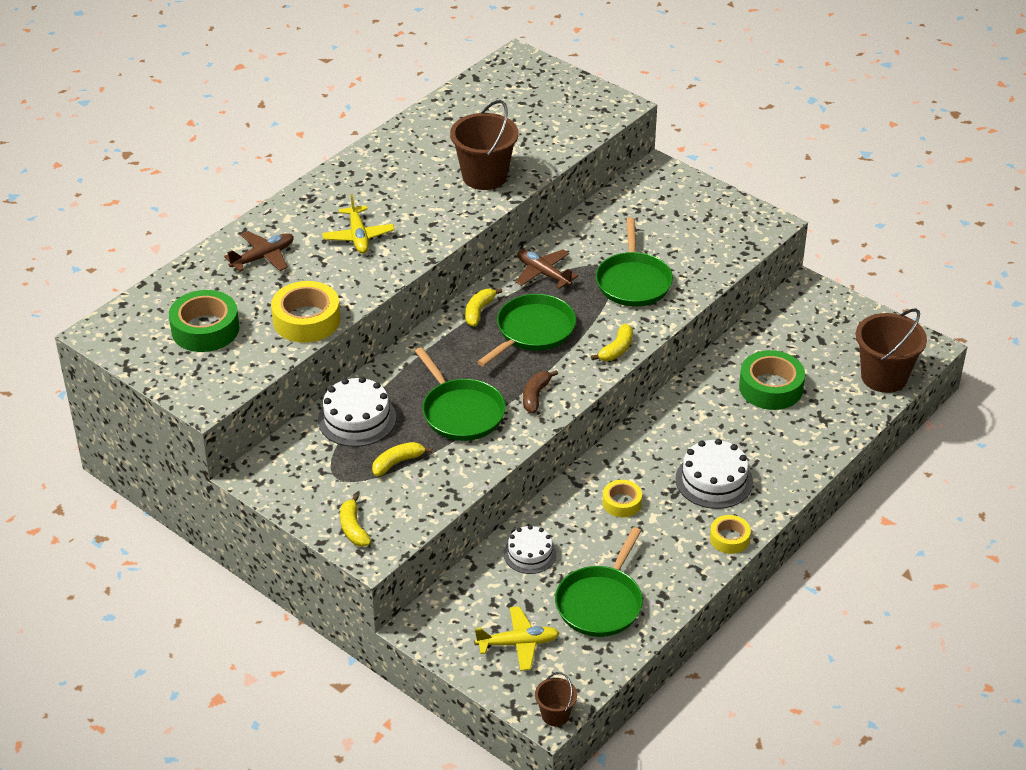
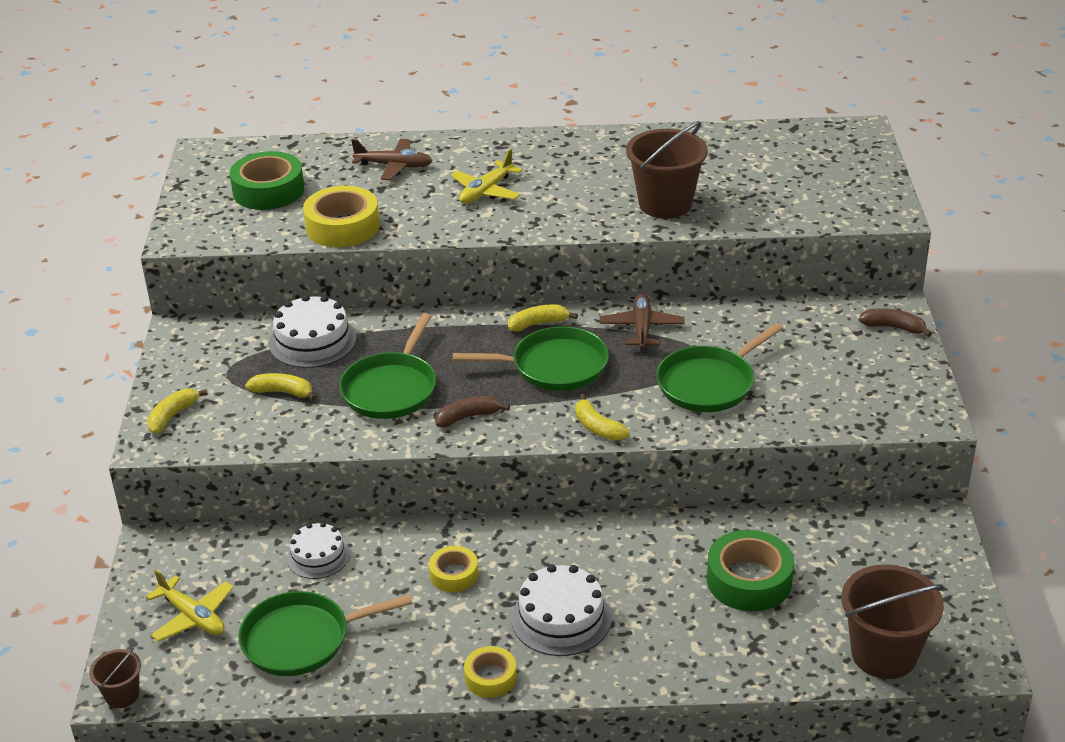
camera: 50 degrees right, 5 degrees down
yellow banana [591,324,633,361] -> yellow banana turned 60 degrees clockwise [575,394,630,441]
none -> brown banana [859,308,932,337]

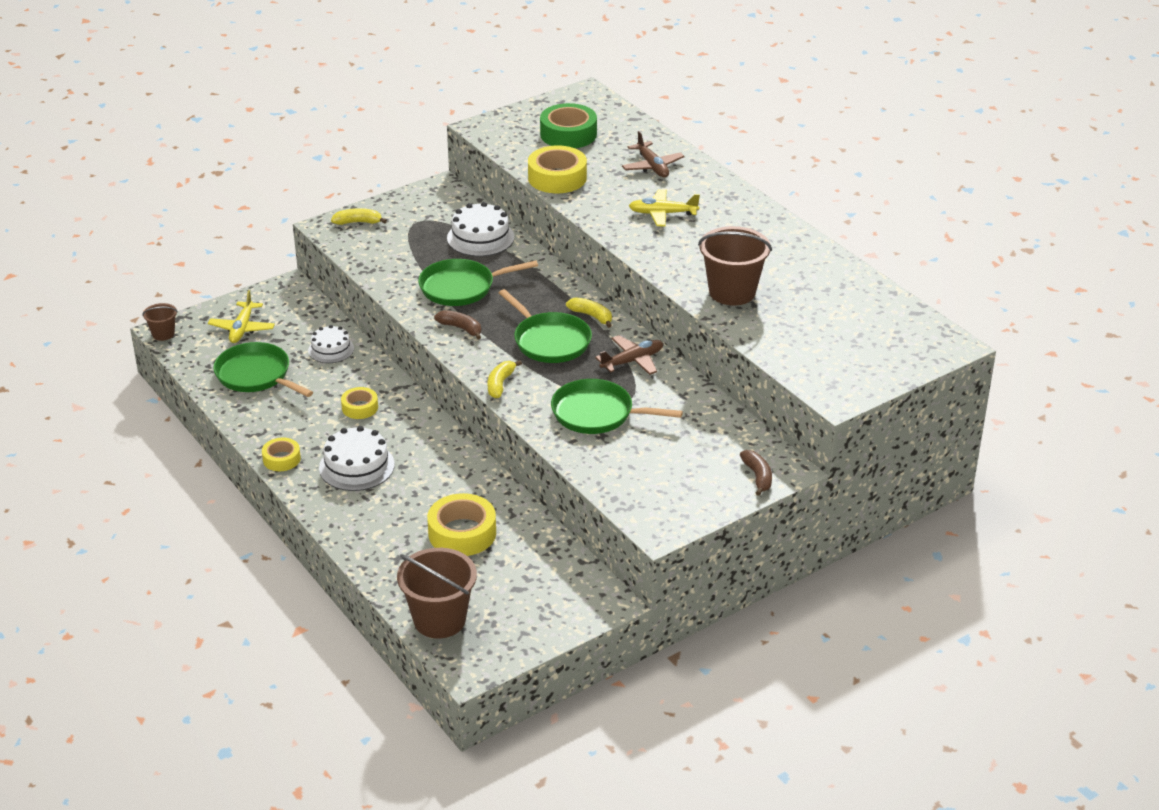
camera: 55 degrees right, 0 degrees up
yellow banana [245,373,316,401] -> none
green tape [707,530,794,611] -> yellow tape [427,493,496,556]

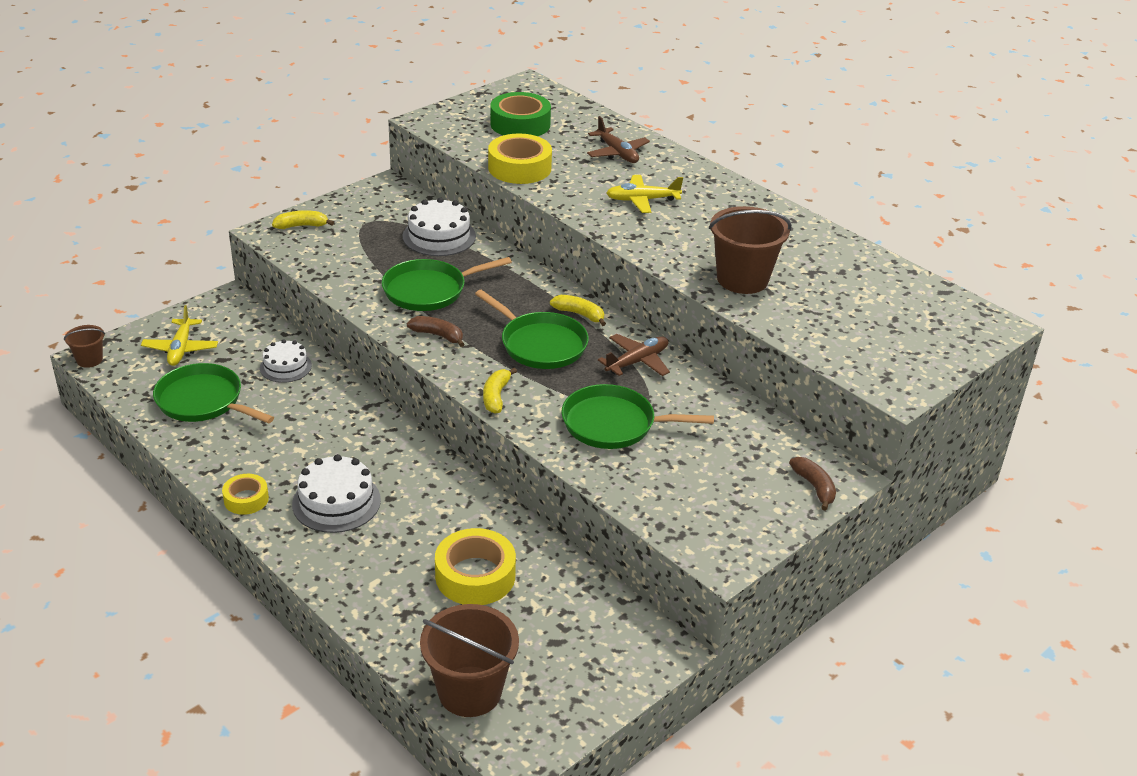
camera: 10 degrees left, 0 degrees up
yellow tape [341,387,378,419] -> none

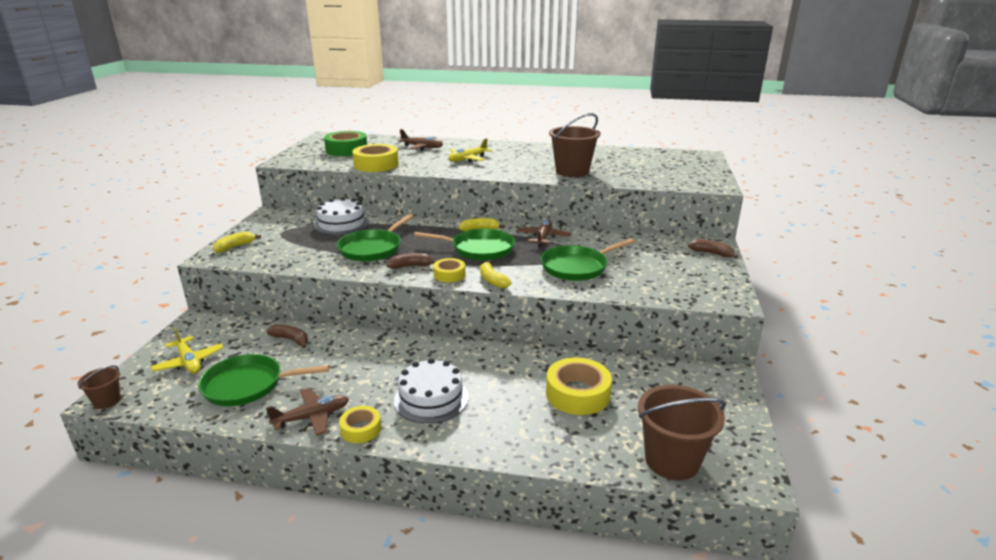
camera: 35 degrees left, 10 degrees down
white cake [260,339,312,383] -> brown banana [267,324,308,348]
none -> brown plane [266,388,349,436]
none -> yellow tape [433,258,465,282]

